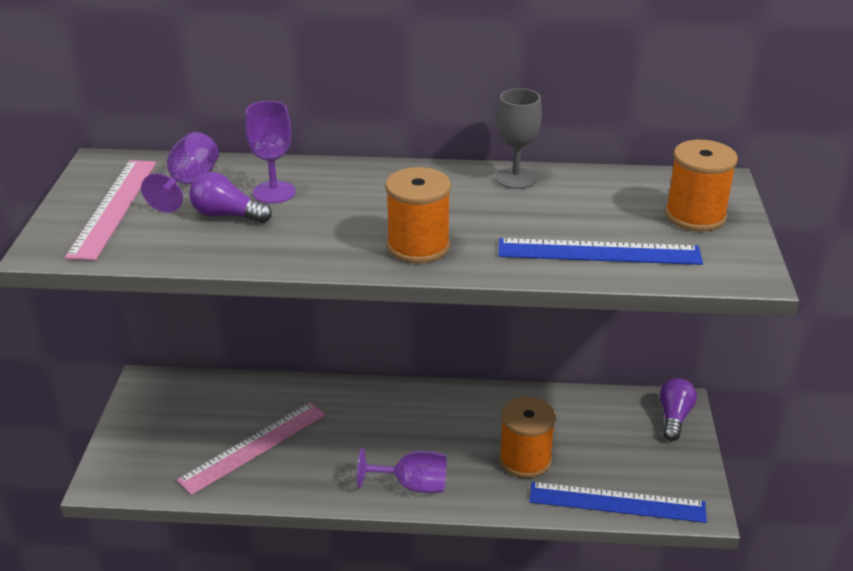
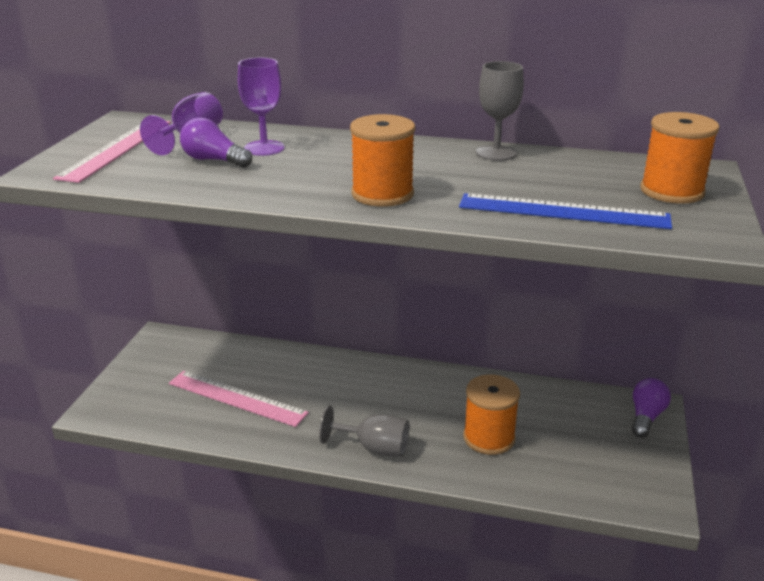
camera: 10 degrees right, 5 degrees down
pink ruler [177,402,326,495] -> pink ruler turned 60 degrees clockwise [169,371,309,427]
purple goblet [357,448,446,493] -> grey goblet [319,406,409,457]
blue ruler [529,482,707,523] -> none

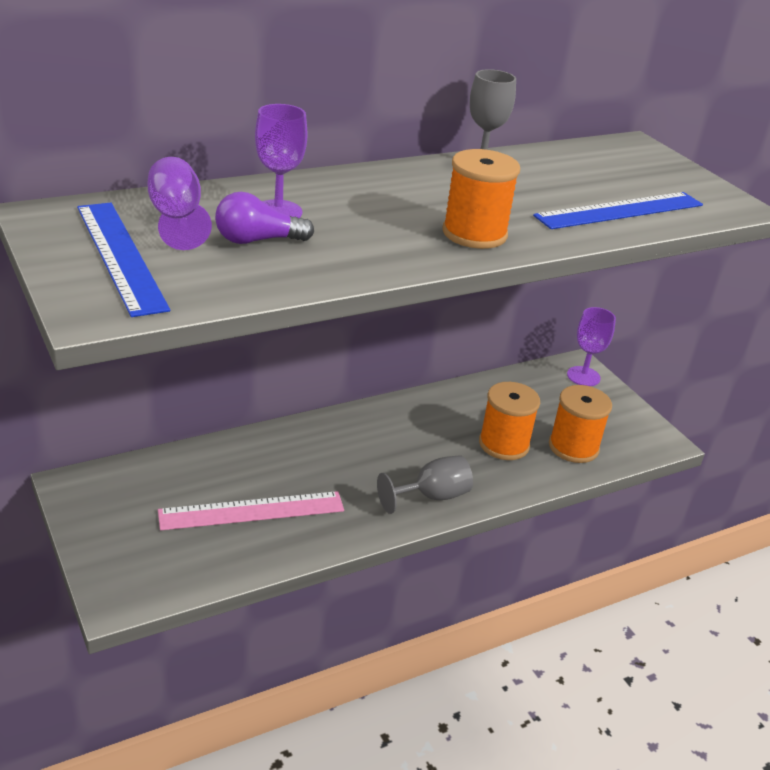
camera: 45 degrees left, 5 degrees up
pink ruler [53,121,171,183] -> blue ruler [77,203,170,317]
purple light bulb [632,378,671,438] -> purple goblet [567,307,616,386]
orange spool [640,112,719,204] -> orange spool moved to [549,385,612,463]

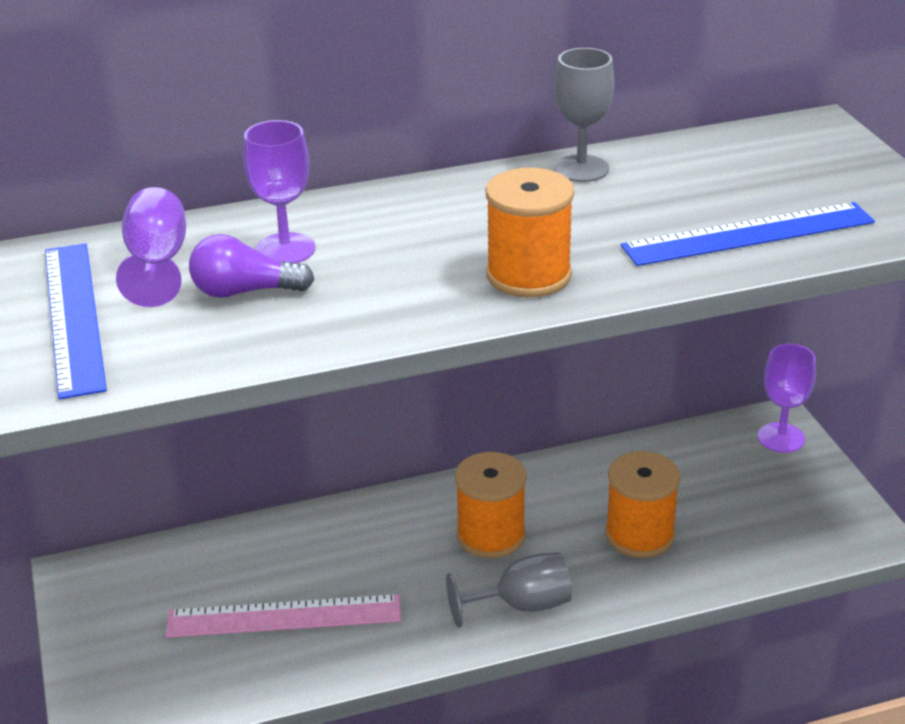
camera: 15 degrees right, 0 degrees up
orange spool [549,385,612,463] -> orange spool moved to [455,452,527,559]

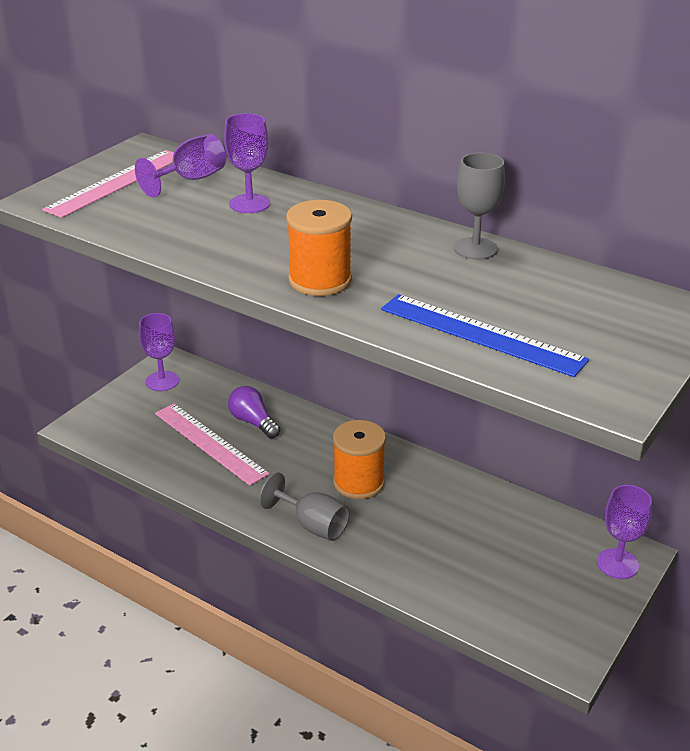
camera: 50 degrees right, 0 degrees up
blue ruler [45,243,107,399] -> pink ruler [42,150,174,218]
purple light bulb [189,234,314,298] -> purple light bulb moved to [228,386,280,438]
orange spool [605,451,680,558] -> none
none -> purple goblet [139,313,179,391]

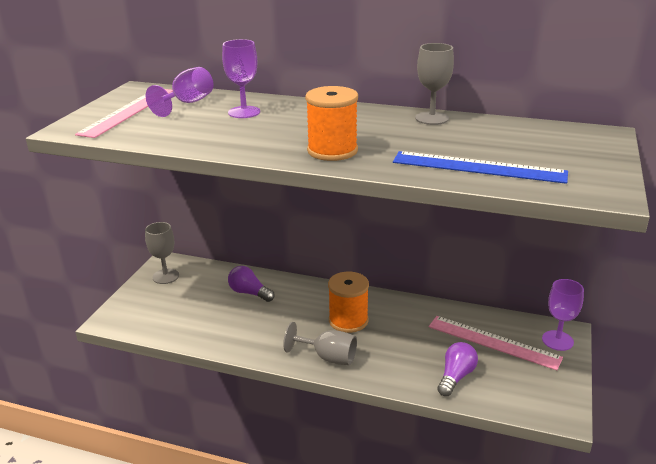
camera: 15 degrees left, 5 degrees down
purple goblet [139,313,179,391] -> grey goblet [145,222,179,284]
pink ruler [155,403,269,486] -> pink ruler moved to [429,316,563,370]
none -> purple light bulb [437,342,478,396]

